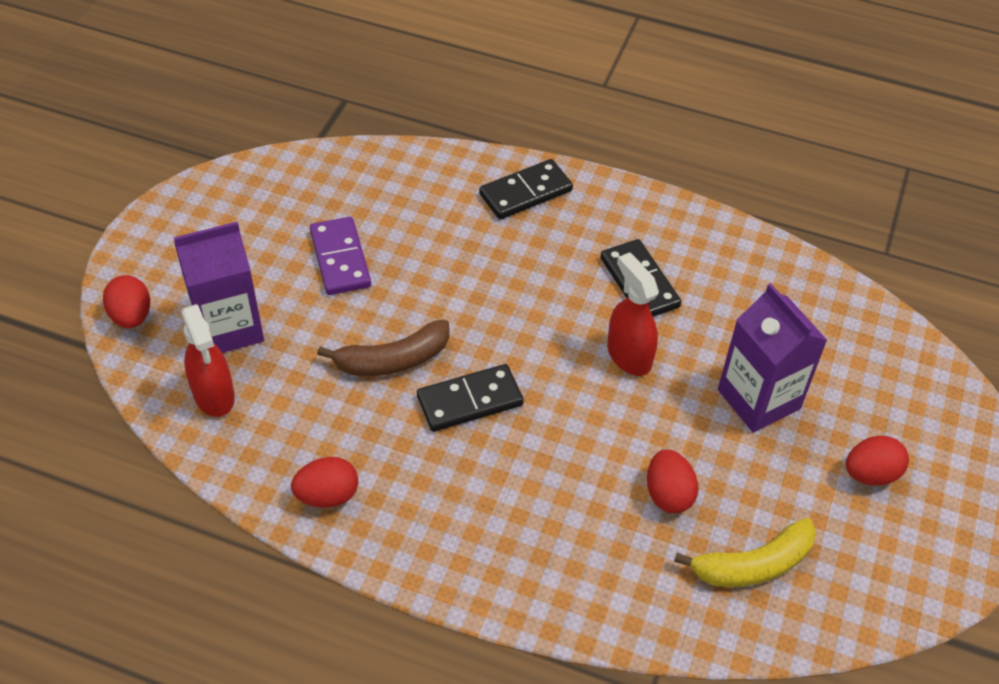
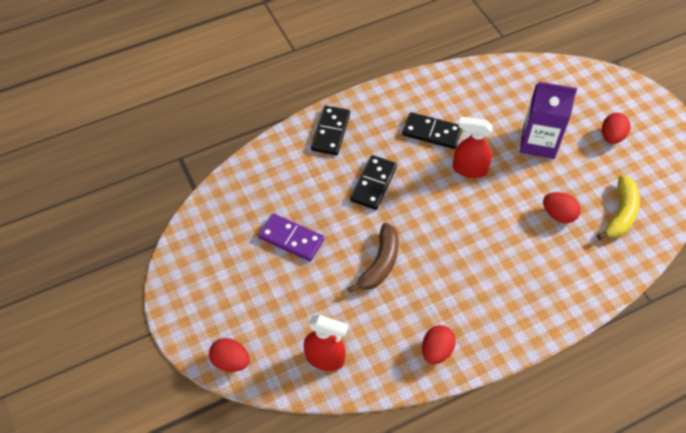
camera: 45 degrees left, 5 degrees up
purple carton [174,222,264,353] -> none
black domino [417,364,524,432] -> black domino moved to [350,155,397,210]

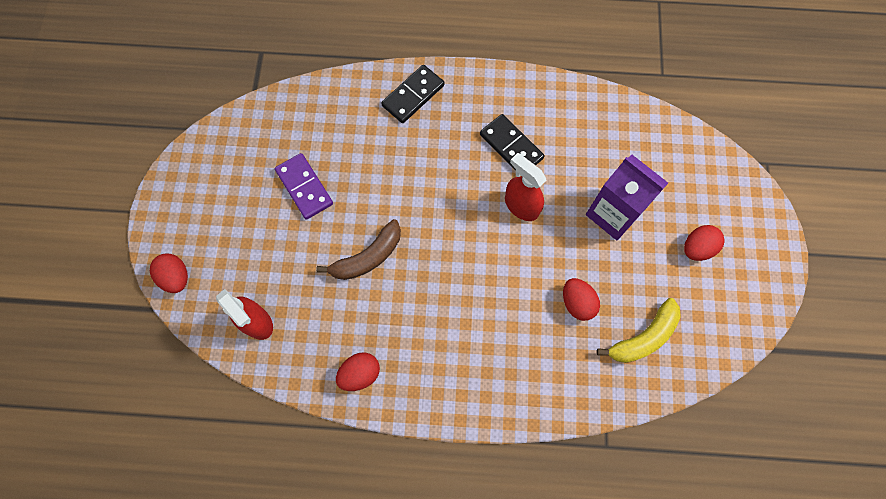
camera: 30 degrees right, 15 degrees up
black domino [350,155,397,210] -> none

